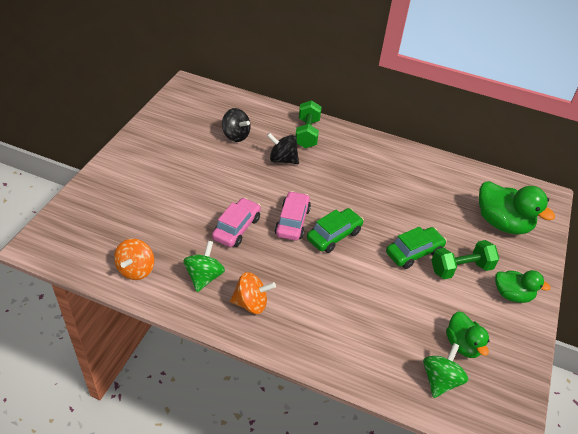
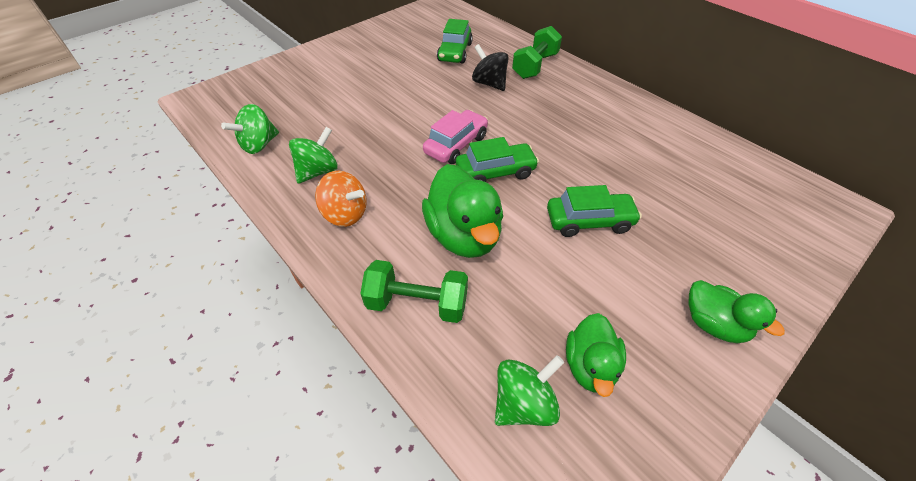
camera: 30 degrees right, 5 degrees up
orange spinning top [114,239,154,280] -> green spinning top [221,104,279,154]
pink car [212,198,261,247] -> none
black spinning top [222,108,251,142] -> green car [437,19,473,63]
green dumbbell [431,240,499,279] -> green dumbbell moved to [360,260,468,323]
green duck [479,181,555,235] -> green duck moved to [422,164,503,258]

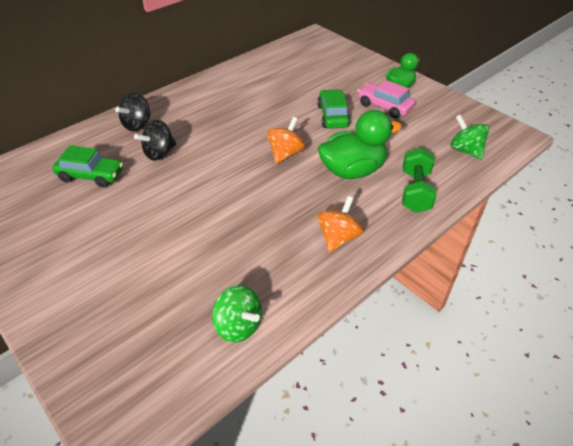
camera: 90 degrees left, 5 degrees down
green spinning top [289,127,338,184] -> none
pink car [423,110,488,164] -> pink car moved to [357,80,415,118]
green car [456,137,539,182] -> orange spinning top [267,117,305,164]
green dumbbell [512,26,562,79] -> black spinning top [115,93,151,131]
green duck [566,313,626,397] -> none

